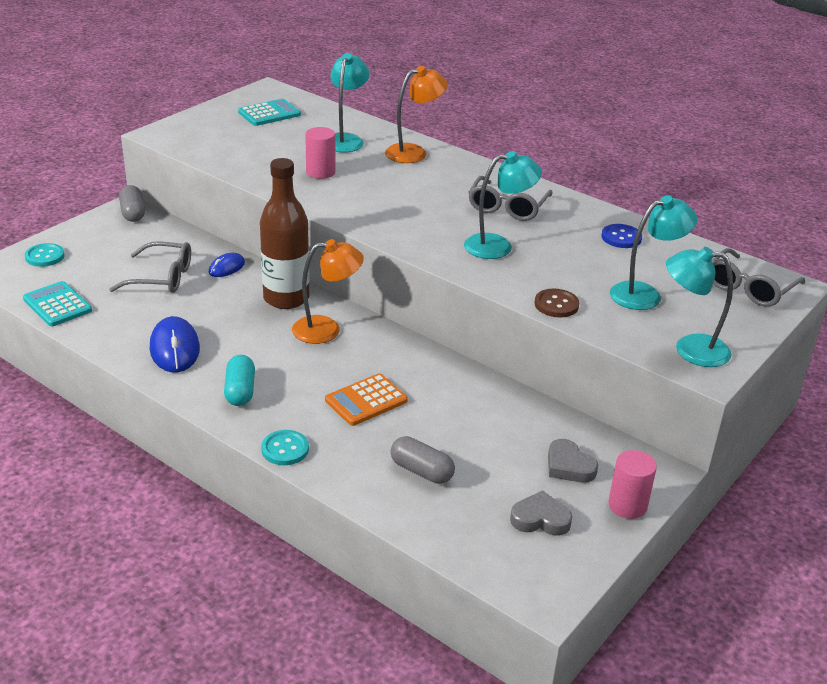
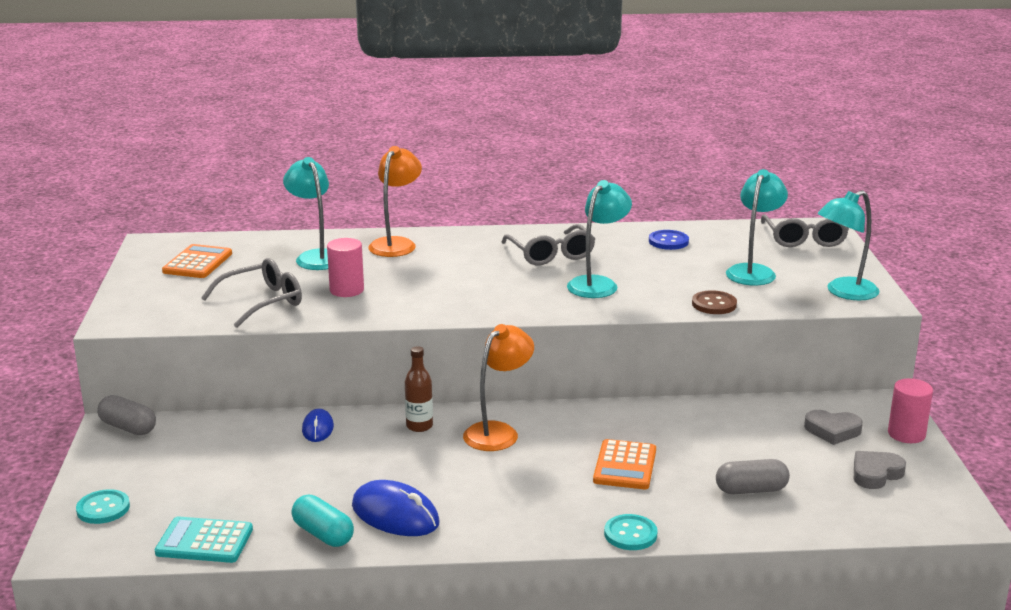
camera: 40 degrees left, 10 degrees down
grey glasses [109,241,191,293] -> grey glasses moved to [201,258,302,328]
turquoise capsule [224,355,255,406] -> turquoise capsule moved to [291,495,354,547]
turquoise calculator [238,99,301,126] -> orange calculator [162,244,232,278]
brown bottle [260,158,310,309] -> brown bottle [405,346,433,432], size x0.49

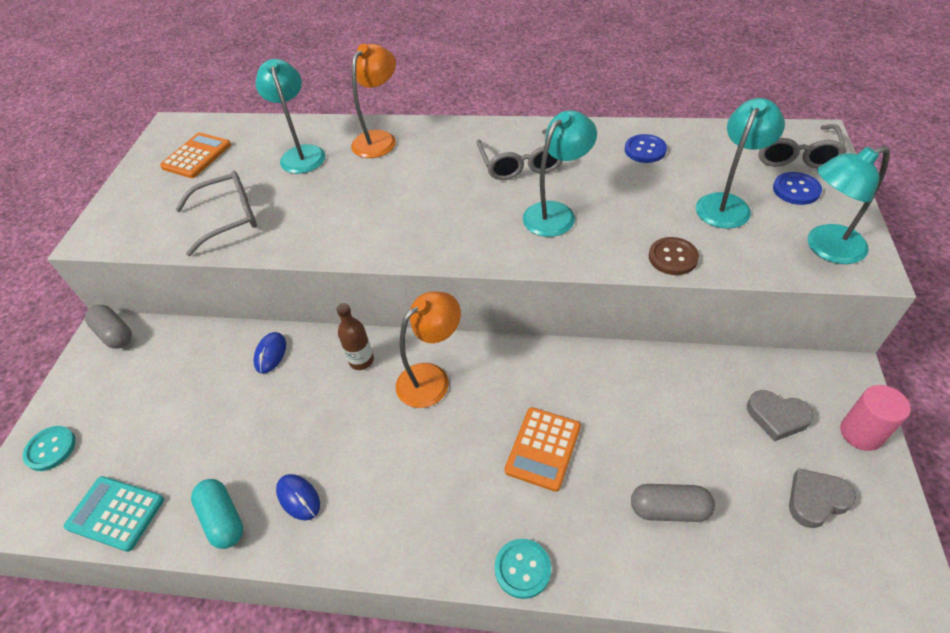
camera: 15 degrees right, 25 degrees up
pink cylinder [327,238,364,297] -> none
blue mouse [352,480,439,536] -> blue mouse [276,474,320,521], size x0.58
none -> blue button [773,172,822,205]

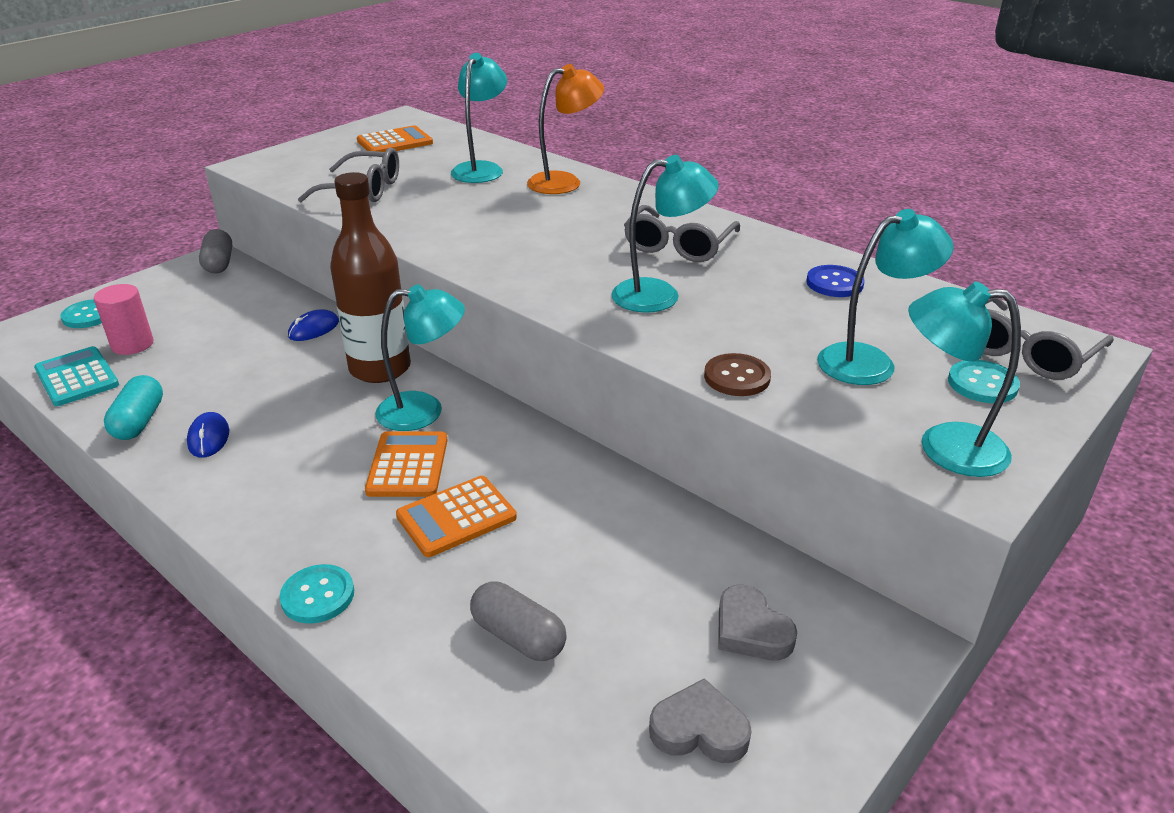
camera: 30 degrees right, 15 degrees down
brown bottle [336,303,374,370] -> brown bottle [330,172,411,383], size x2.02
orange lamp [396,292,461,408] -> turquoise lamp [375,284,465,431]
blue button [773,172,822,205] -> turquoise button [948,360,1020,403]
pink cylinder [840,385,911,451] -> pink cylinder moved to [94,284,153,355]
none -> orange calculator [365,431,448,497]

